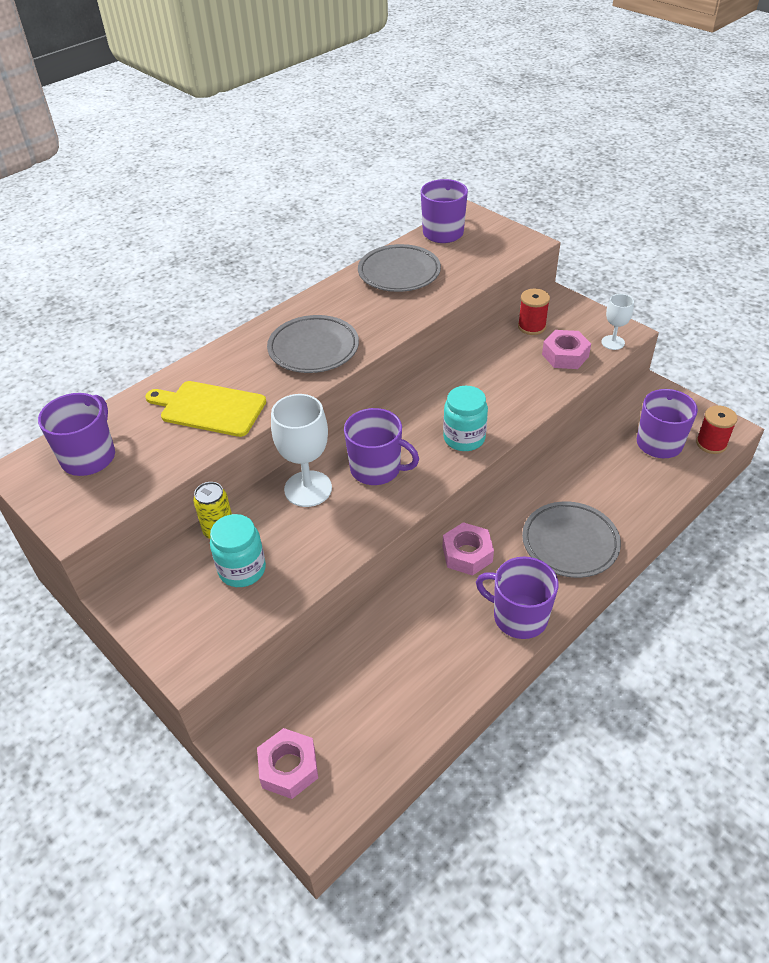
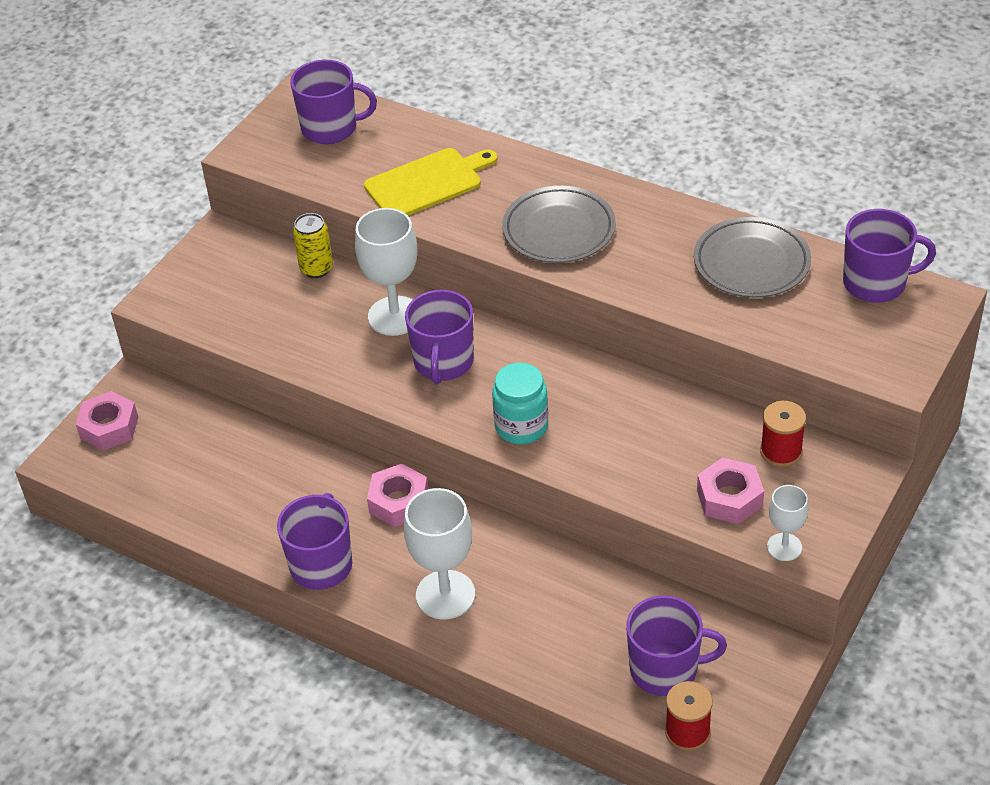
camera: 75 degrees right, 0 degrees up
yellow cutting board [145,381,266,437] -> yellow cutting board turned 60 degrees clockwise [364,148,498,215]
turquoise jar [210,514,266,587] -> none
grey plate [522,501,621,578] -> white goblet [404,488,475,620]

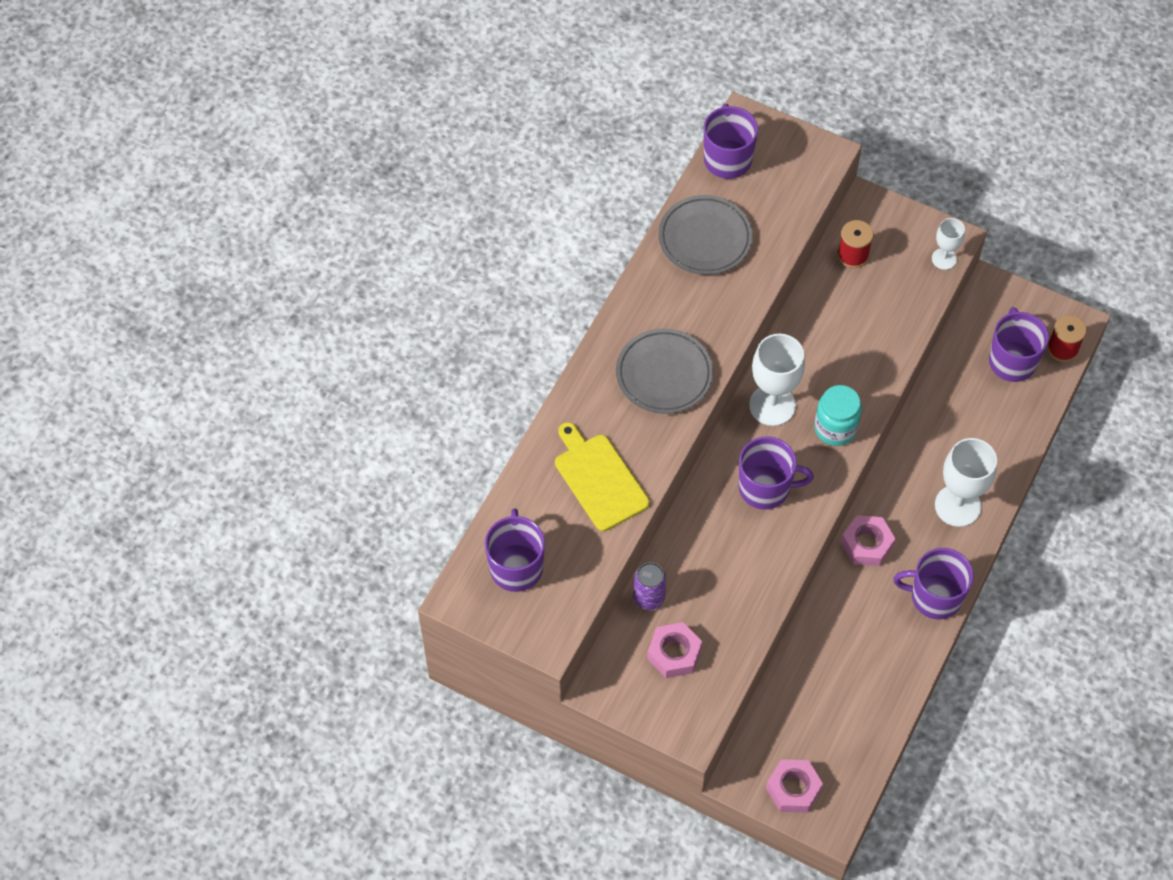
camera: 95 degrees left, 15 degrees up
yellow can [293,213,333,278] -> purple can [634,562,666,610]
white goblet [355,208,417,336] -> white goblet moved to [749,334,805,426]
pink nut [697,457,764,524] -> pink nut moved to [647,622,702,678]

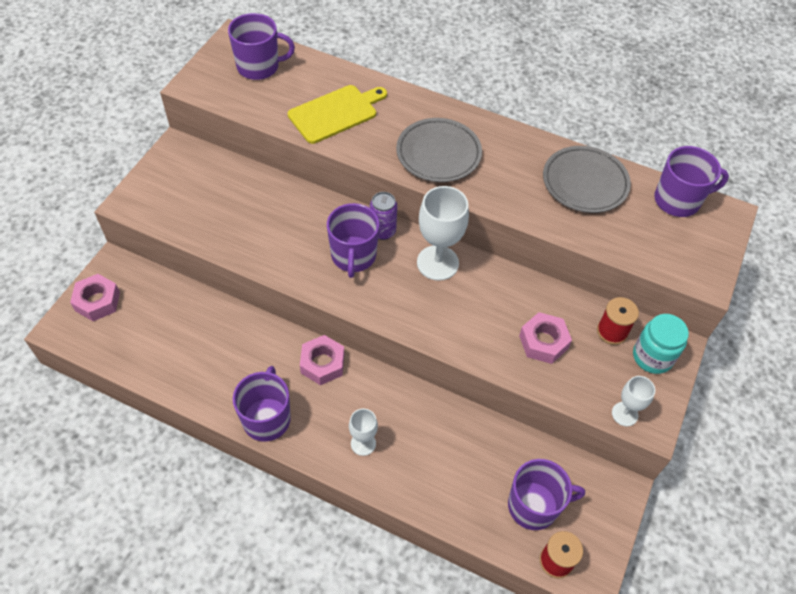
camera: 85 degrees right, 5 degrees down
purple can [634,562,666,610] -> purple can moved to [370,192,397,240]
pink nut [647,622,702,678] -> pink nut moved to [519,312,572,364]
turquoise jar [815,385,862,446] -> turquoise jar moved to [633,314,689,374]
white goblet [935,438,997,527] -> white goblet [349,409,378,456], size x0.56

